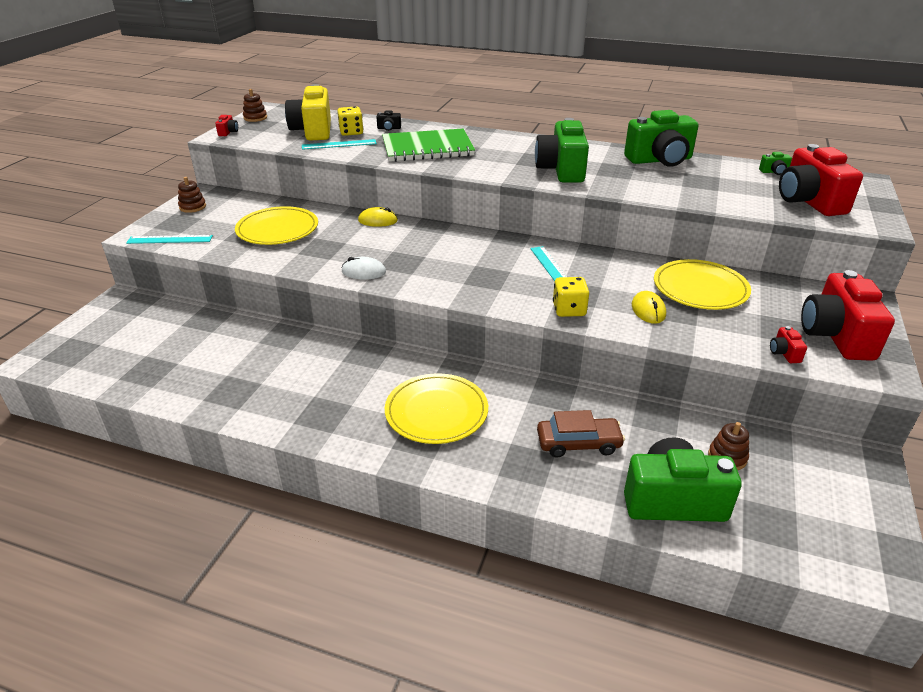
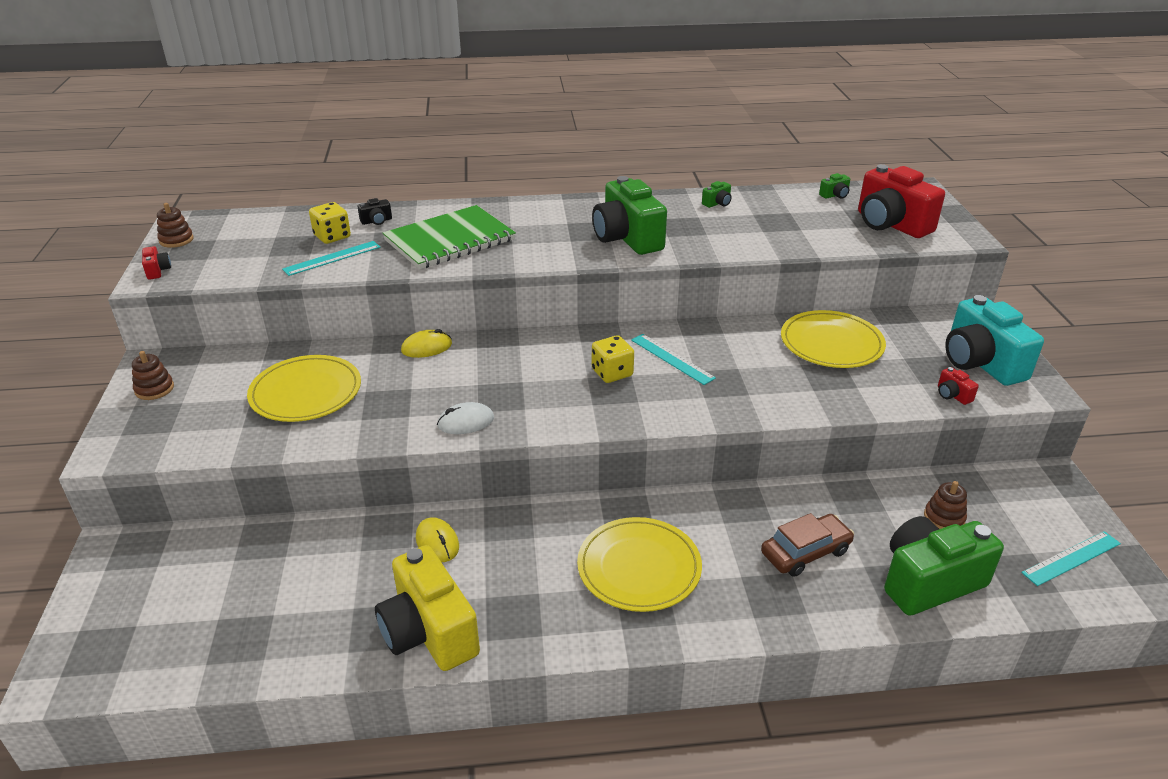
camera: 25 degrees left, 0 degrees up
turquoise ruler [126,235,213,244] -> turquoise ruler moved to [1021,531,1121,586]
yellow camera [285,84,331,141] -> yellow camera moved to [375,545,480,671]
yellow dice [553,277,589,317] -> yellow dice moved to [592,335,634,383]
green camera [624,110,699,167] -> green camera [702,181,732,208], size x0.40
yellow mouse [632,291,666,324] -> yellow mouse moved to [416,517,459,562]
red camera [801,270,895,361] -> turquoise camera [945,295,1044,386]

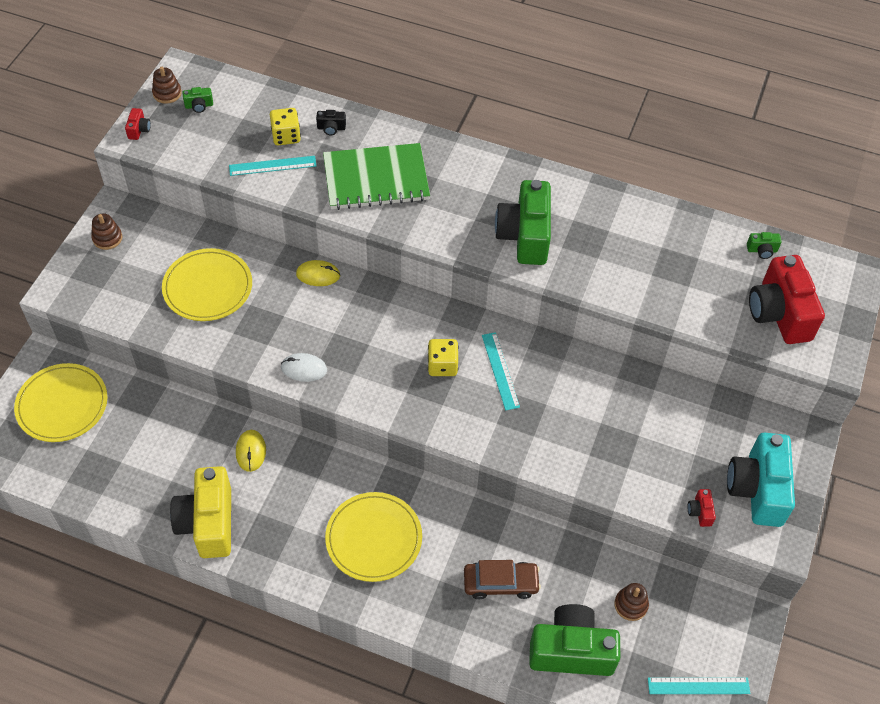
camera: 25 degrees right, 20 degrees up
green camera [702,181,732,208] -> green camera moved to [182,87,213,113]
yellow plate [781,310,886,368] -> yellow plate moved to [14,363,107,442]

